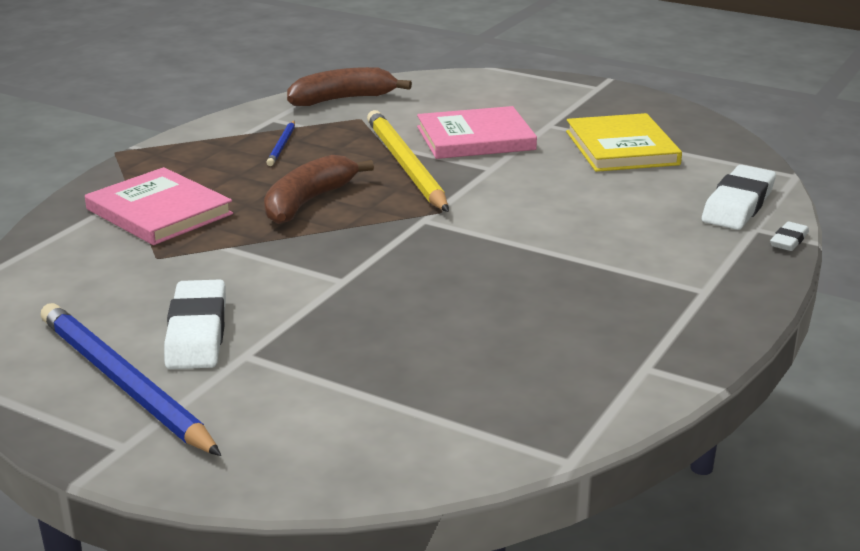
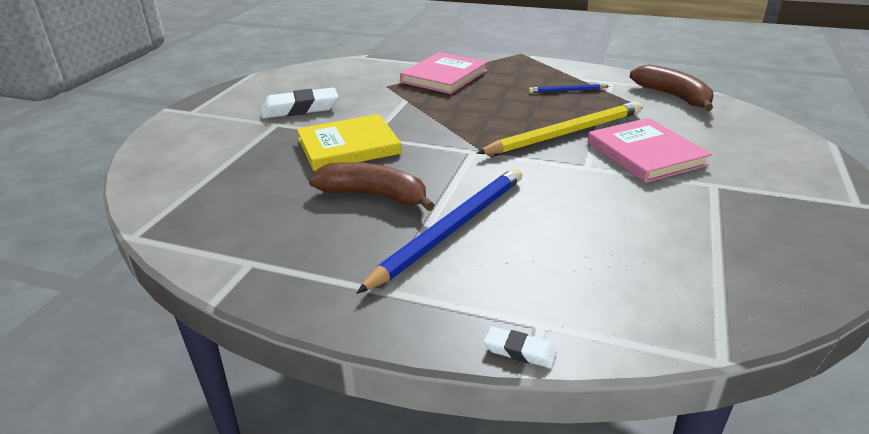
camera: 80 degrees right, 5 degrees up
blue pencil [41,303,221,456] -> blue pencil moved to [356,168,523,294]
brown banana [264,155,374,224] -> brown banana moved to [308,162,435,211]
yellow book [566,113,682,172] -> yellow book moved to [297,114,402,171]
white eraser [702,165,776,230] -> none

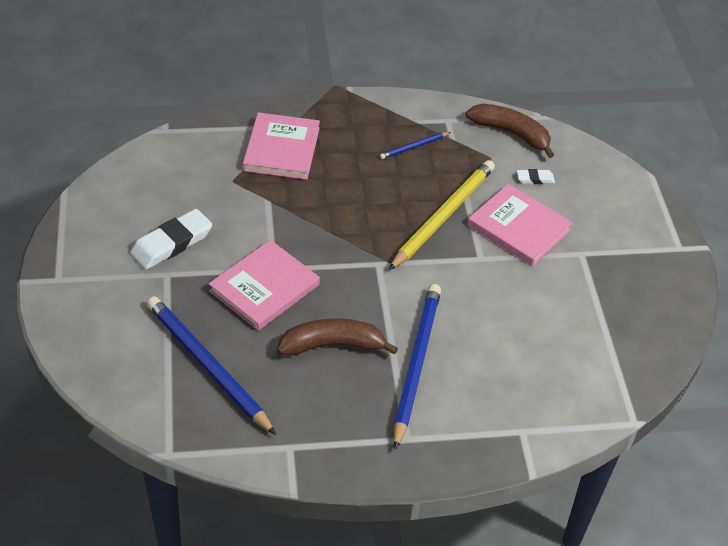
camera: 30 degrees left, 15 degrees up
yellow book [297,114,402,171] -> pink book [209,240,320,331]
white eraser [484,326,557,368] -> white eraser moved to [517,169,555,184]
none -> blue pencil [147,296,276,435]

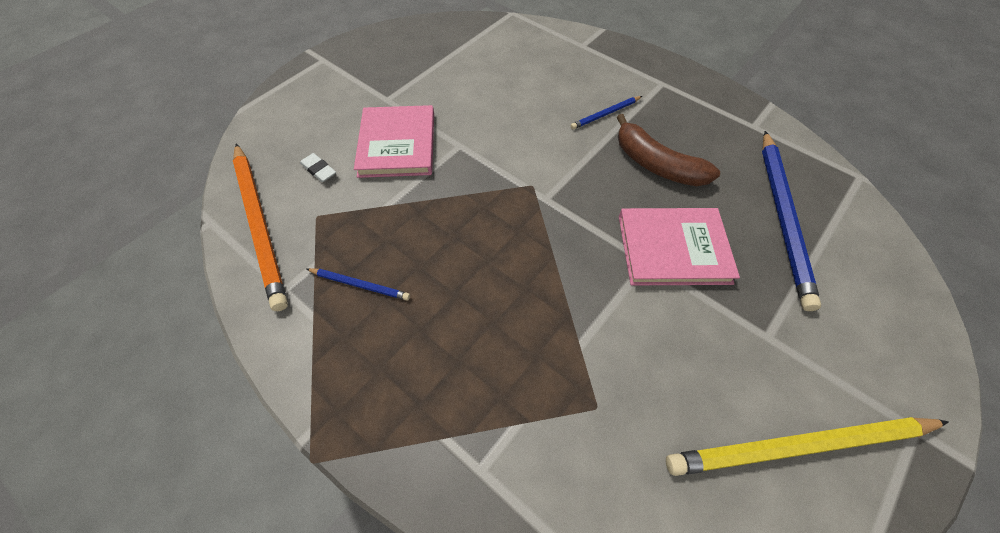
camera: 130 degrees left, 10 degrees up
white eraser [130,209,212,270] -> none
pink book [243,112,320,180] -> none
yellow pencil [388,160,495,271] -> yellow pencil moved to [666,417,949,476]
blue pencil [394,284,441,450] -> blue pencil [571,96,642,129], size x0.46
brown banana [466,104,554,158] -> orange pencil [233,144,288,311]

